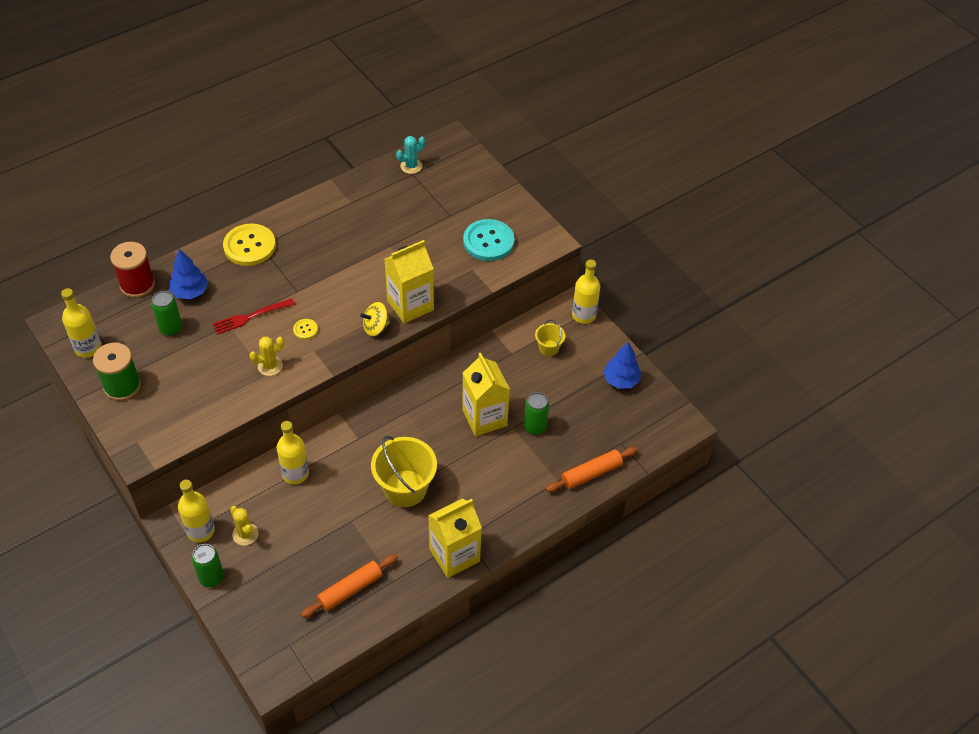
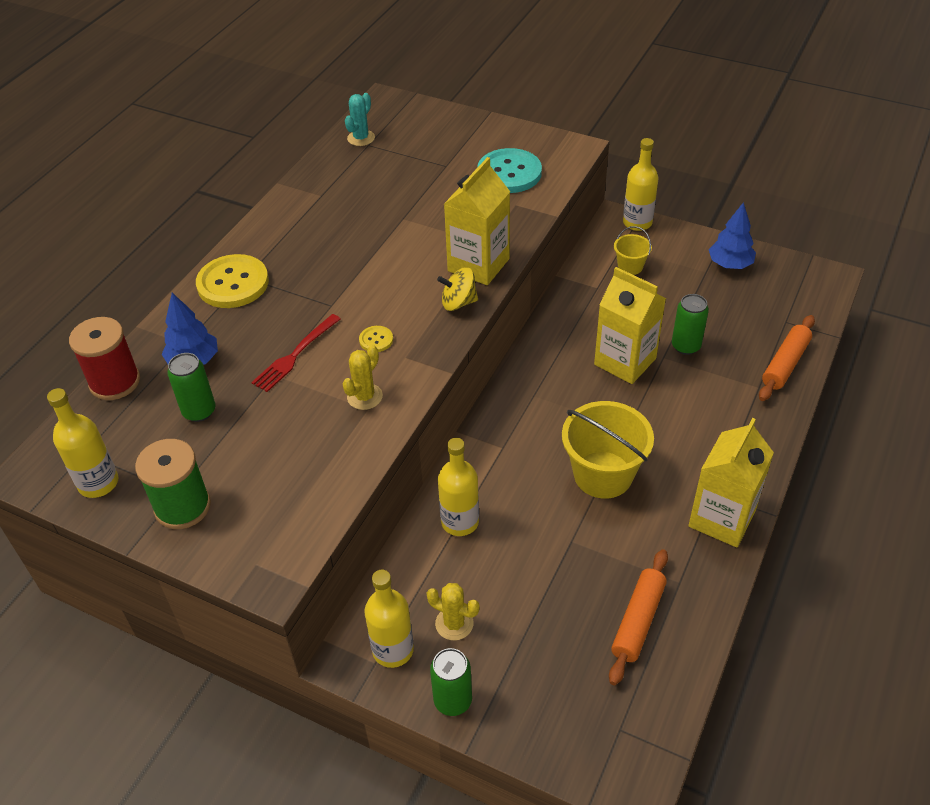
camera: 25 degrees left, 5 degrees down
yellow spinning top [360,302,390,336] -> yellow spinning top turned 45 degrees clockwise [437,267,478,311]

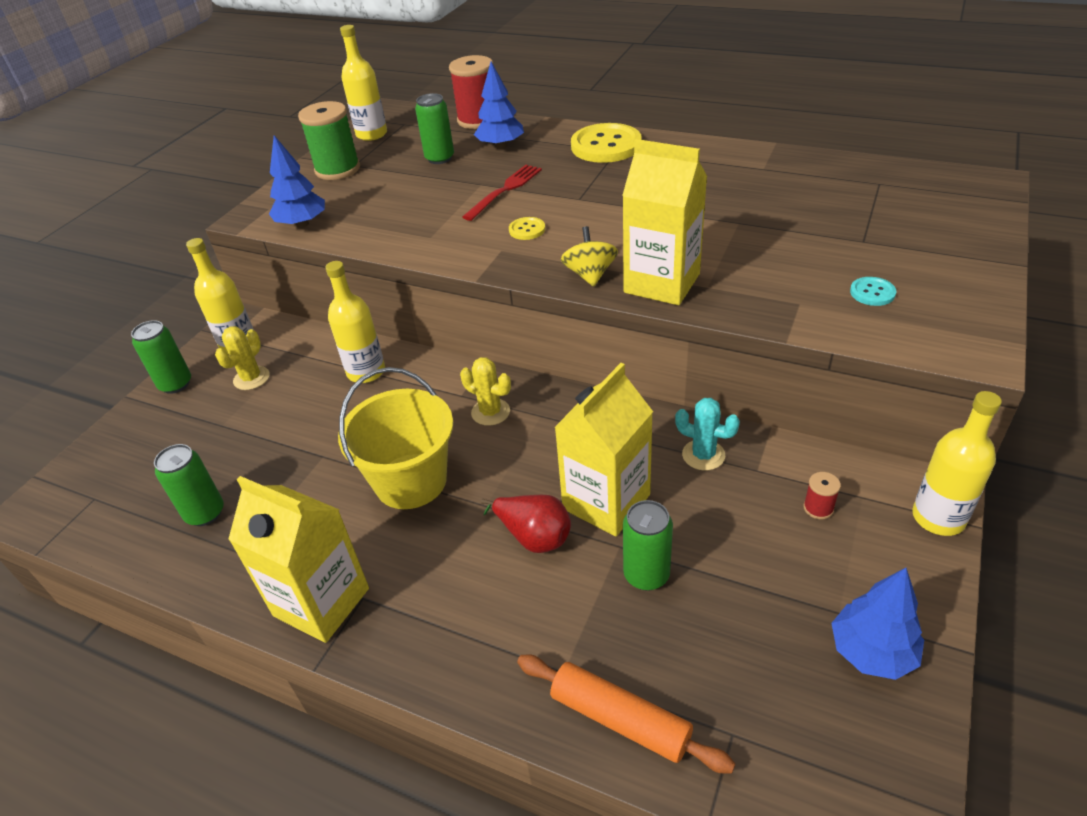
camera: 90 degrees right, 5 degrees down
red fork [251,314,341,392] -> red fork turned 90 degrees clockwise [462,165,542,221]
yellow cactus [342,345,383,410] -> yellow cactus moved to [460,357,511,426]
turquoise cactus [345,93,375,146] -> turquoise cactus moved to [675,398,740,470]
turquoise button [477,148,542,193] -> turquoise button [850,277,896,306], size x0.45
orange rolling pin [609,549,668,685] -> green can [154,444,224,526]
yellow bucket [614,226,652,275] -> red spool [803,472,841,519]
none -> blue tree [269,135,325,228]
none -> red pear [480,495,571,553]

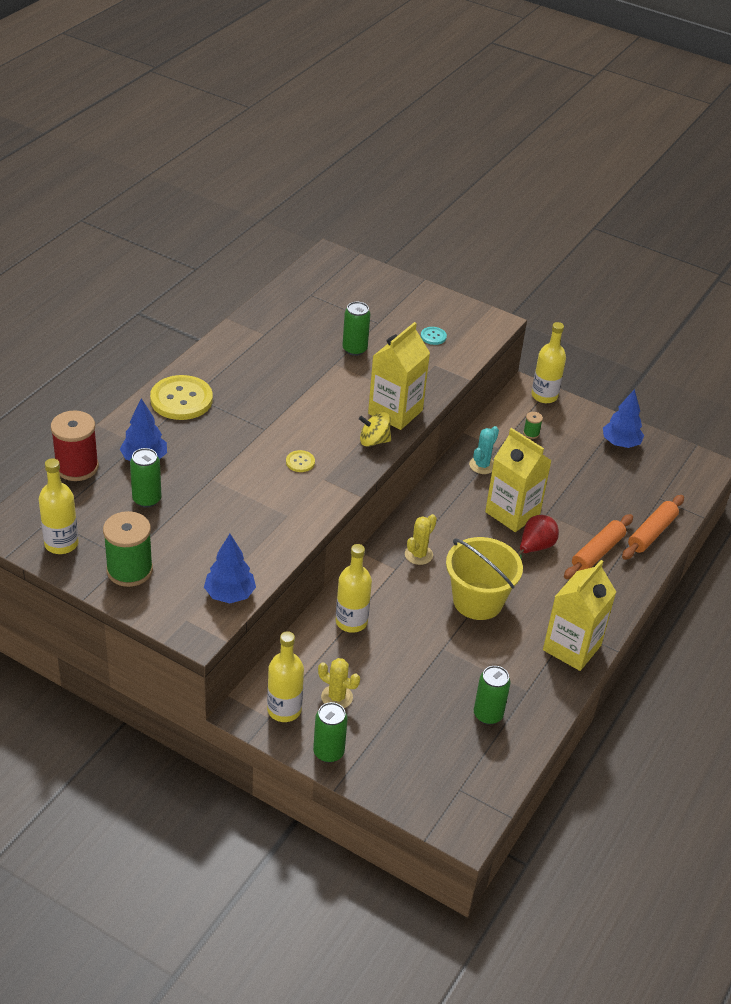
camera: 90 degrees left, 0 degrees up
red fork [462,165,542,221] -> none
green can [623,500,673,591] -> green can moved to [342,302,370,356]
red spool [803,472,841,519] -> green spool [523,412,543,439]
none -> orange rolling pin [564,514,633,579]

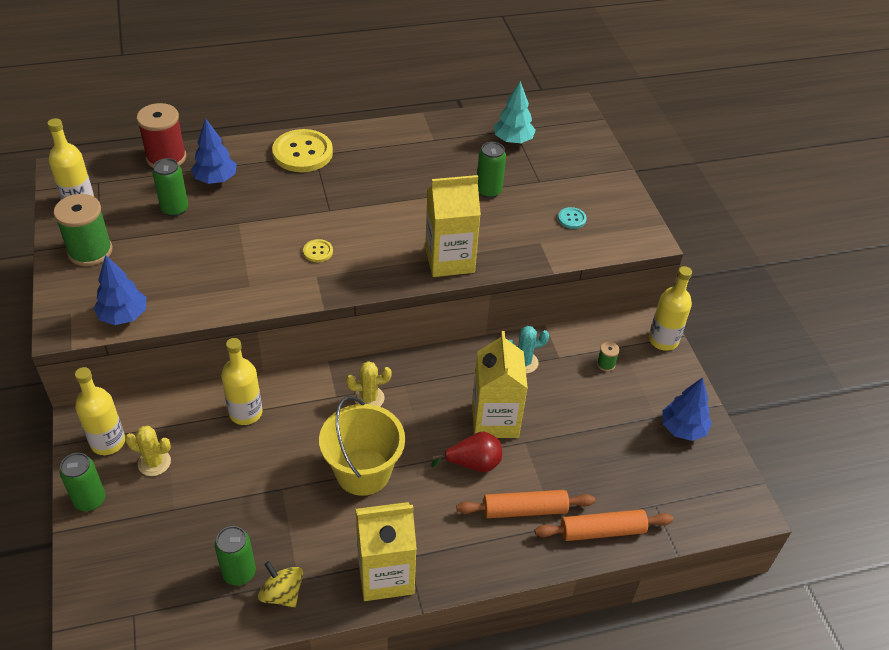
camera: 45 degrees right, 5 degrees up
yellow cactus [318,658,360,708] -> yellow cactus turned 60 degrees counterclockwise [125,426,171,476]
yellow spinning top [359,412,391,447] -> yellow spinning top moved to [258,561,303,607]
none -> turquoise tree [494,81,536,144]

